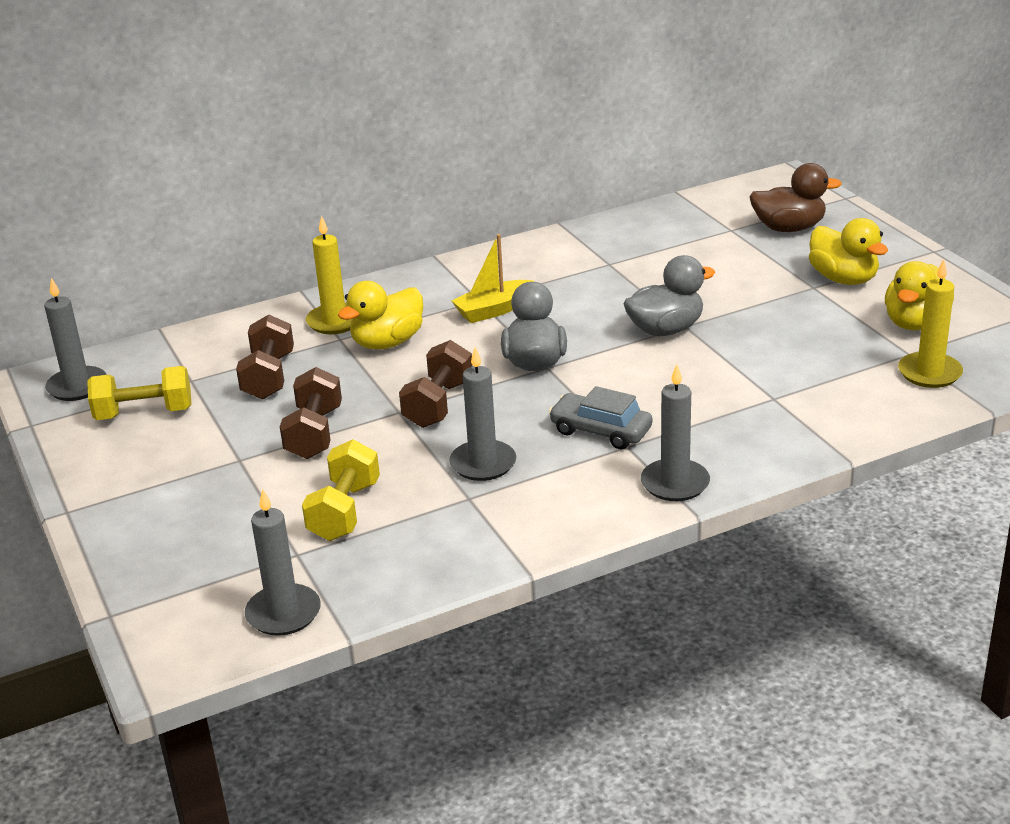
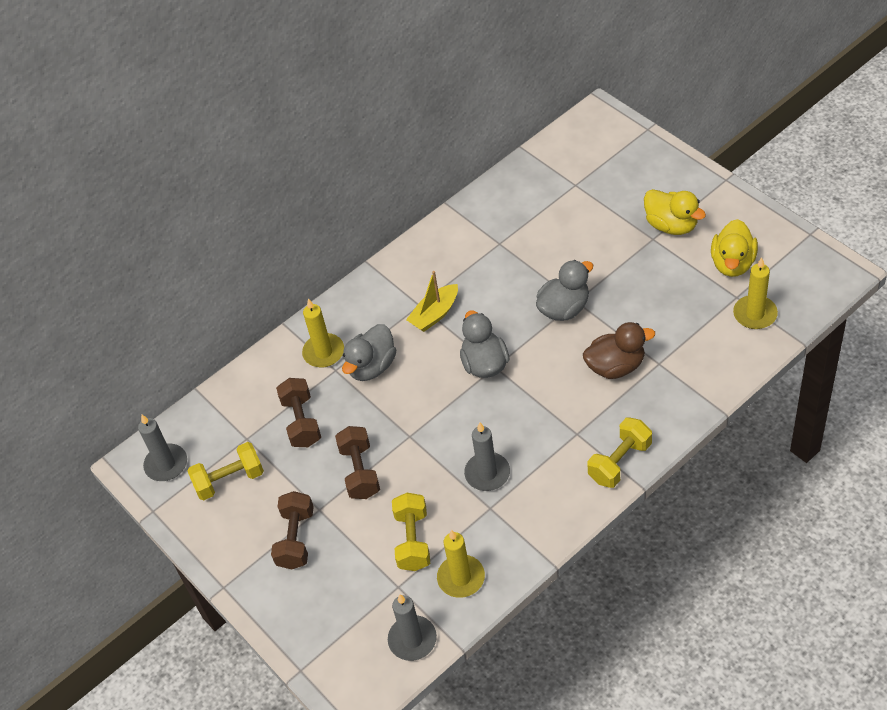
camera: 10 degrees left, 20 degrees up
yellow duck [338,281,423,349] -> grey duck [342,324,396,381]
brown dumbbell [399,340,473,428] -> brown dumbbell moved to [271,491,314,570]
grey car [549,386,652,449] -> none
grey candle [641,364,710,501] -> yellow dumbbell [587,417,652,488]
brown duck [750,163,842,232] -> brown duck moved to [583,322,655,379]
none -> yellow candle [437,530,485,598]

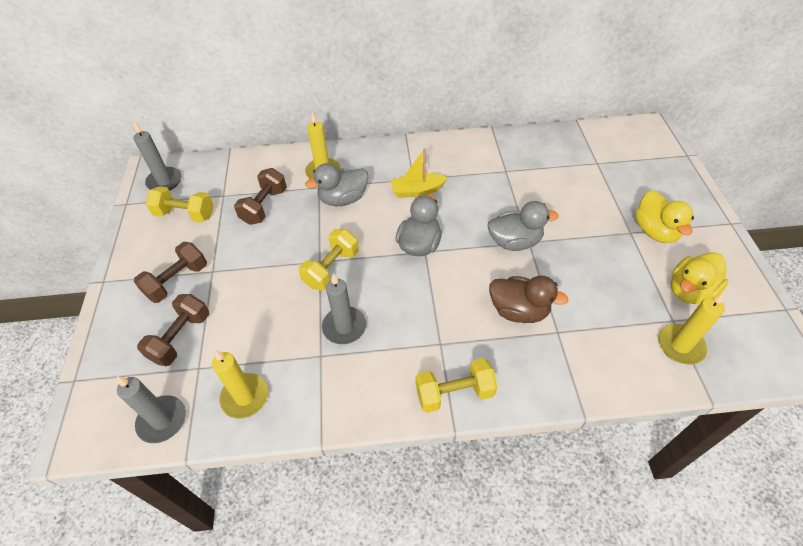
camera: 30 degrees right, 0 degrees up
brown dumbbell [335,426,380,499] -> brown dumbbell moved to [137,294,209,366]
yellow dumbbell [392,493,430,571] -> yellow dumbbell moved to [299,229,359,290]

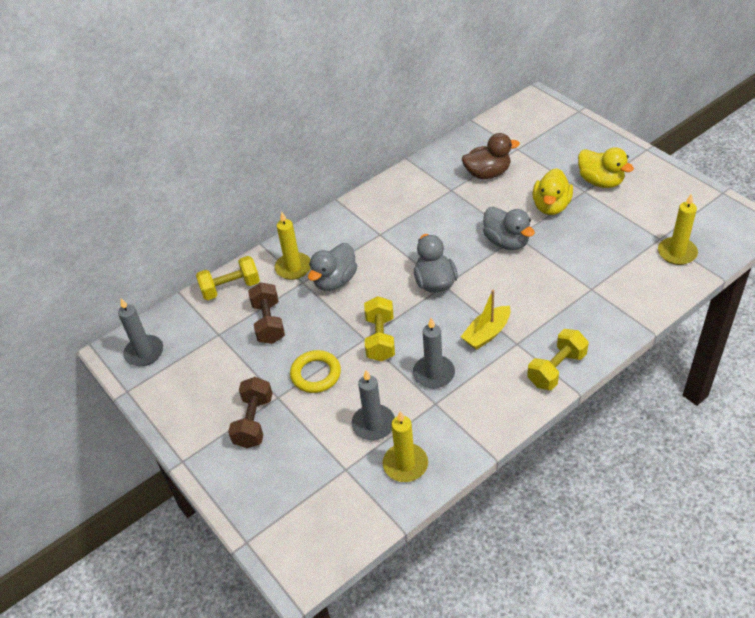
camera: 30 degrees left, 5 degrees down
grey candle [117,376,186,443] -> grey candle moved to [352,370,395,440]
brown dumbbell [137,294,209,366] -> none
yellow dumbbell [146,186,213,223] -> yellow dumbbell moved to [196,256,260,300]
yellow boat [390,149,448,198] -> yellow boat moved to [461,290,511,350]
grey duck [488,201,559,251] -> grey duck turned 90 degrees clockwise [483,207,535,250]
brown duck [489,275,569,323] -> brown duck moved to [462,133,520,179]
yellow duck [671,252,729,304] -> yellow duck moved to [532,168,573,215]
none -> yellow ring [290,350,341,393]

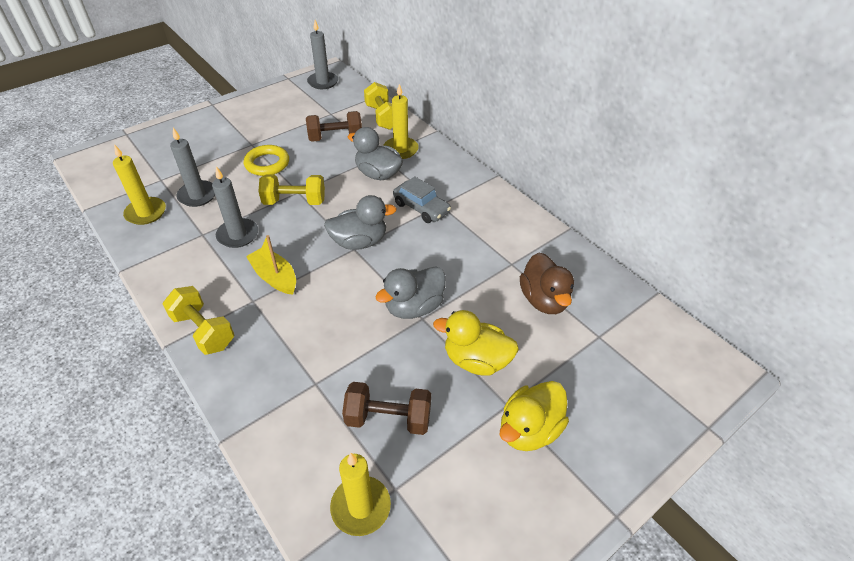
camera: 85 degrees right, 0 degrees up
brown dumbbell [228,377,273,448] -> brown dumbbell moved to [342,382,431,435]
none -> grey car [393,176,451,223]

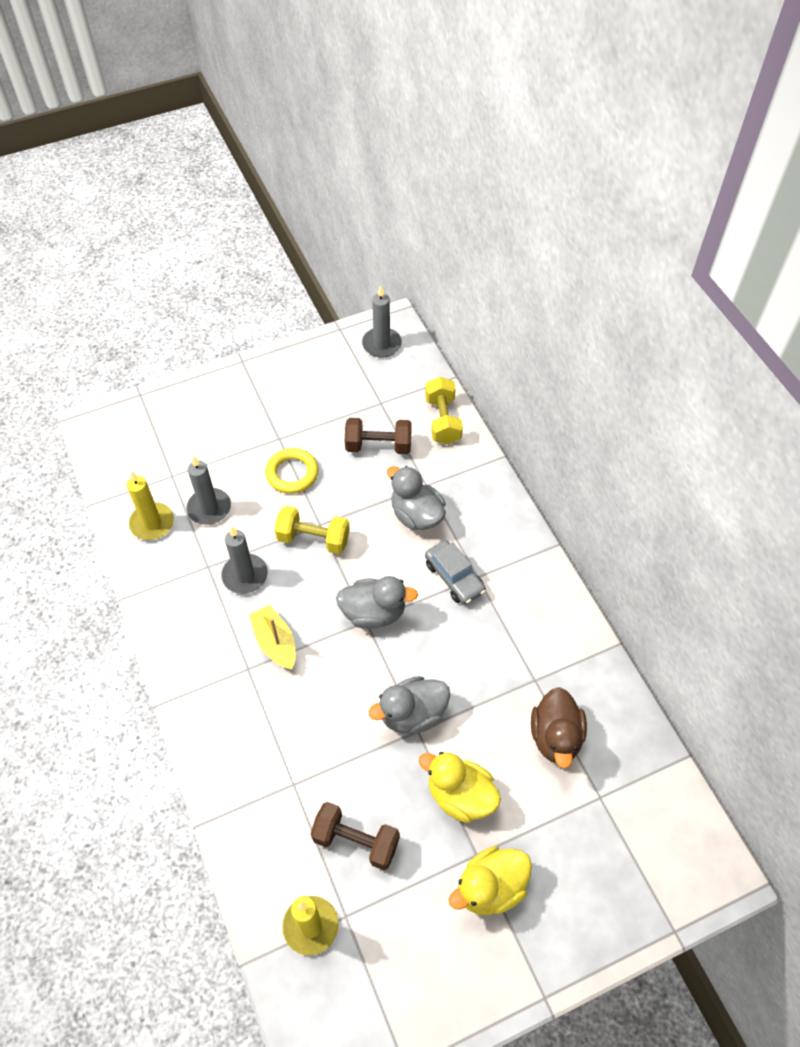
camera: 15 degrees right, 10 degrees up
yellow dumbbell [163,286,234,355] -> none
yellow candle [383,84,419,159] -> none

